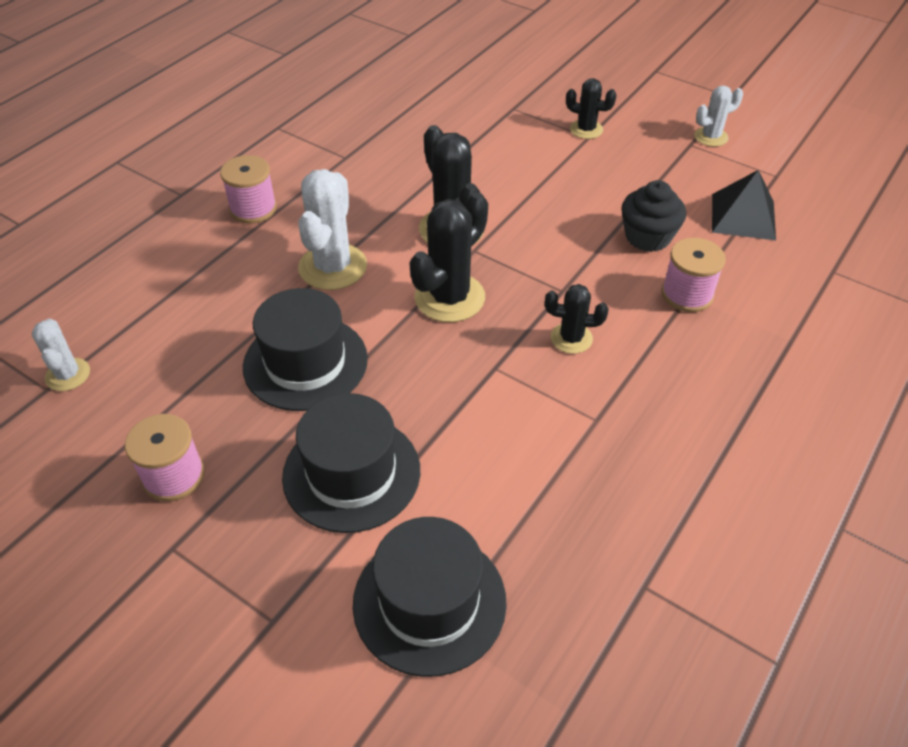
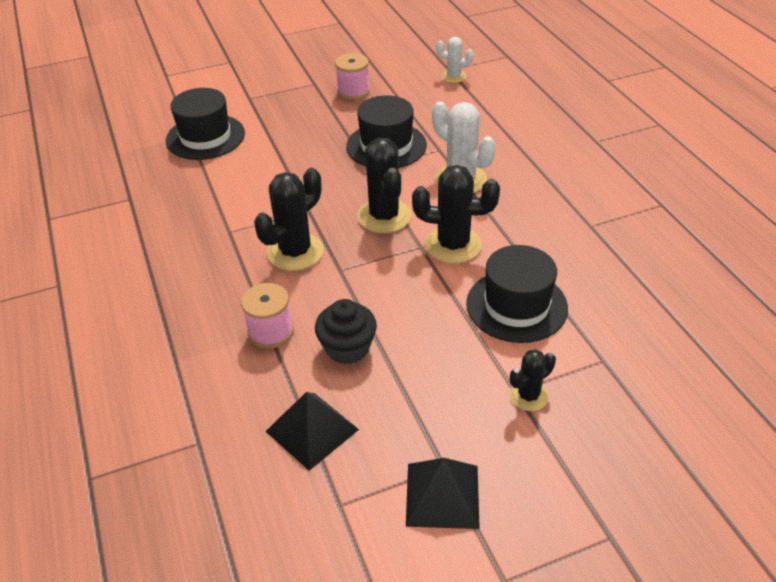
camera: 125 degrees right, 5 degrees down
pink spool [220,155,277,224] -> none
black hat [282,393,420,533] -> black hat moved to [466,245,568,343]
black cactus [545,284,608,354] -> black cactus [254,168,324,271], size x1.75
white cactus [694,86,743,147] -> black pyramid [406,458,480,529]

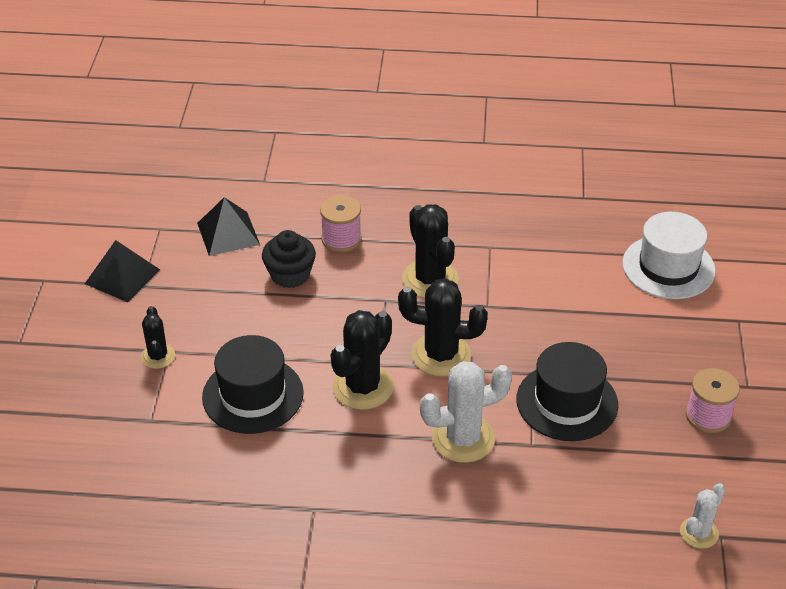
camera: 115 degrees right, 0 degrees up
black hat [166,88,245,160] -> white hat [622,212,716,299]

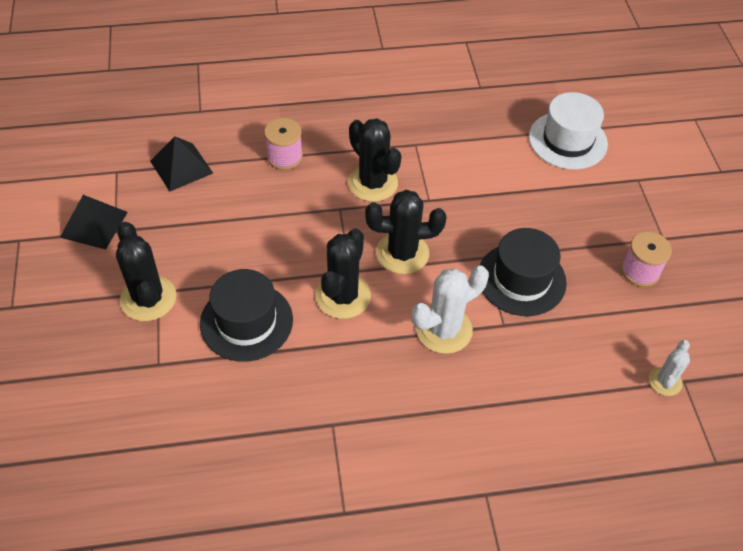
camera: 15 degrees left, 10 degrees up
black cactus [141,306,175,369] -> black cactus [116,222,177,321], size x1.75
black cupcake [262,230,316,288] -> none

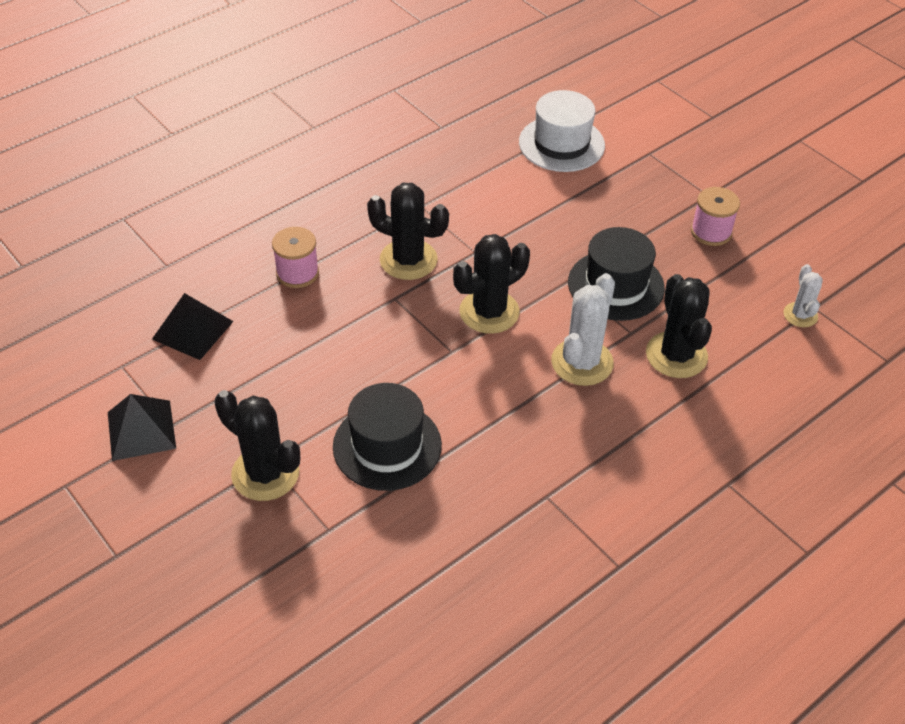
camera: 30 degrees left, 5 degrees down
black cactus [316,228,371,319] -> black cactus moved to [646,274,712,378]

